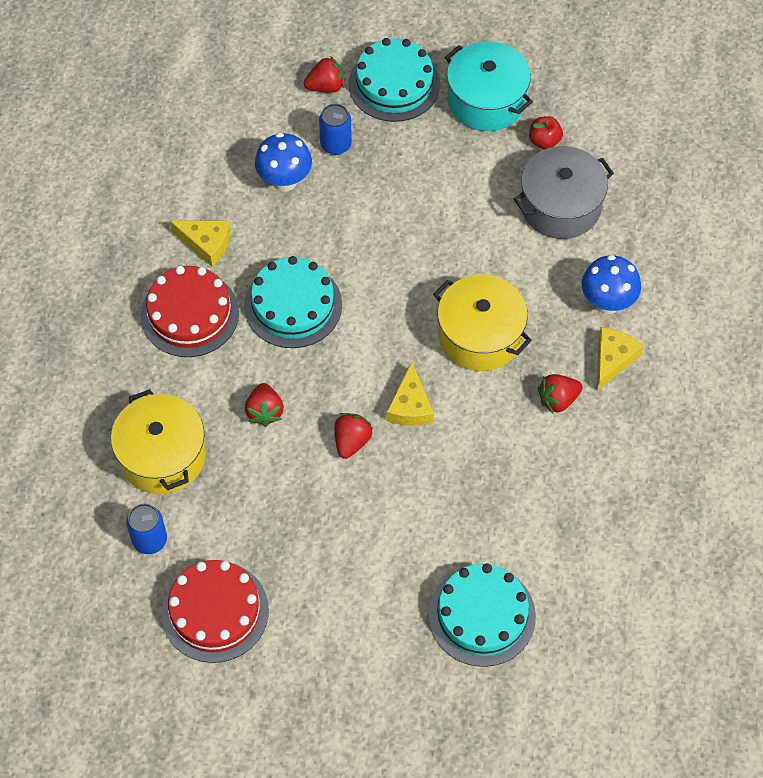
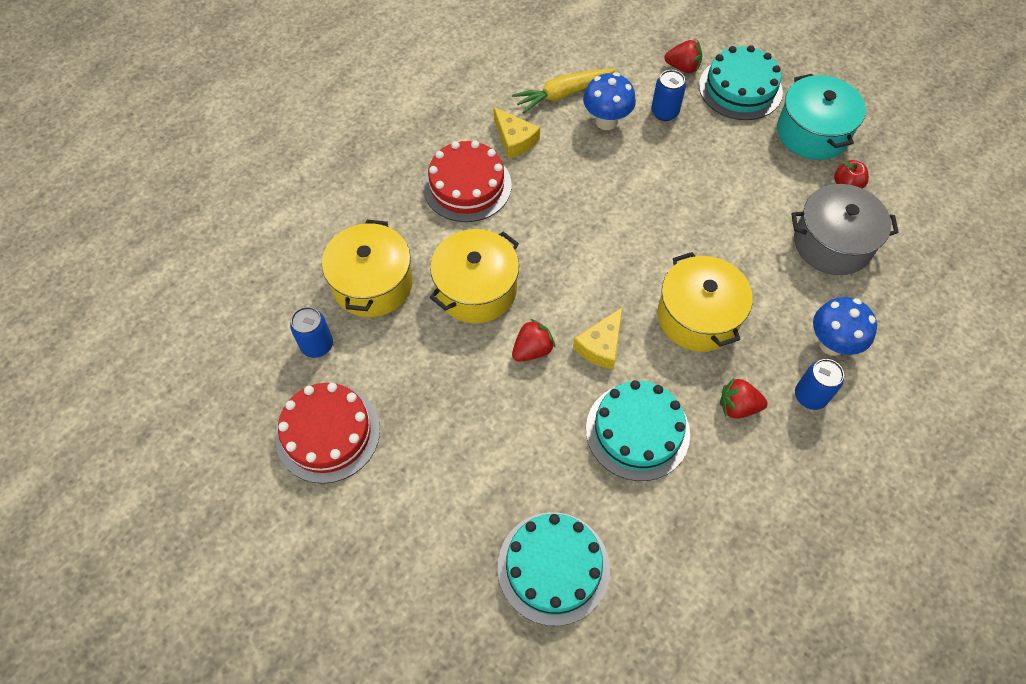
camera: 30 degrees right, 0 degrees up
turquoise cake [244,256,342,348] -> turquoise cake moved to [586,380,690,481]
red strawberry [245,383,284,427] -> yellow pot [430,229,519,323]
yellow cheese [597,327,644,390] -> blue can [795,359,844,410]
none -> yellow carrot [512,69,616,114]

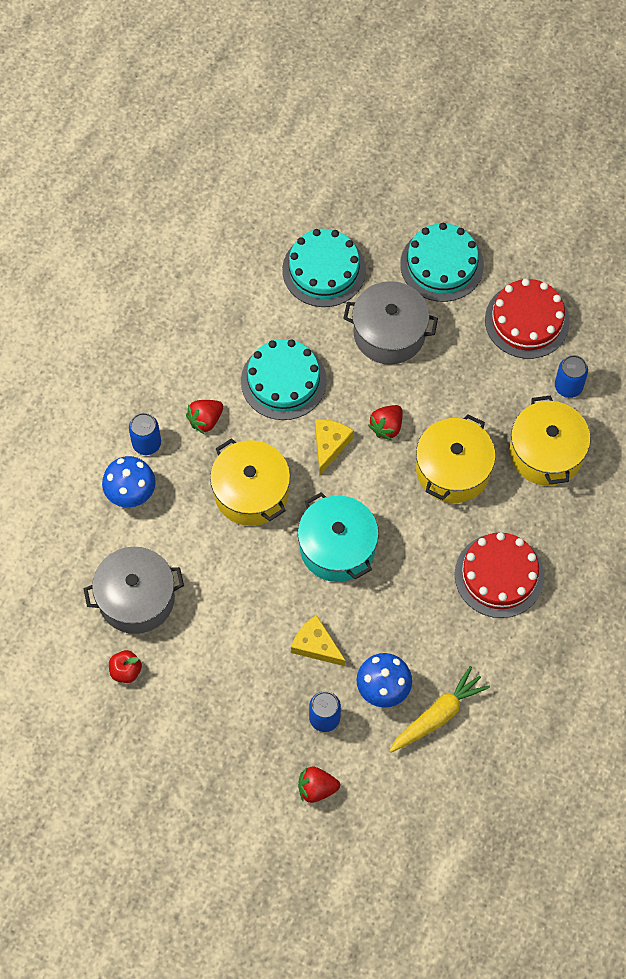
camera: 165 degrees right, 5 degrees up
yellow cheese [494,107,540,159] -> yellow cheese moved to [291,615,346,667]
turquoise cake [699,45,783,120] -> turquoise cake moved to [400,223,484,302]
red strawberry [720,378,768,419] -> red strawberry turned 150 degrees clockwise [186,400,223,434]
turquoise pot [777,74,866,160] -> turquoise pot moved to [298,492,379,582]
none -> grey pot [343,281,438,365]

